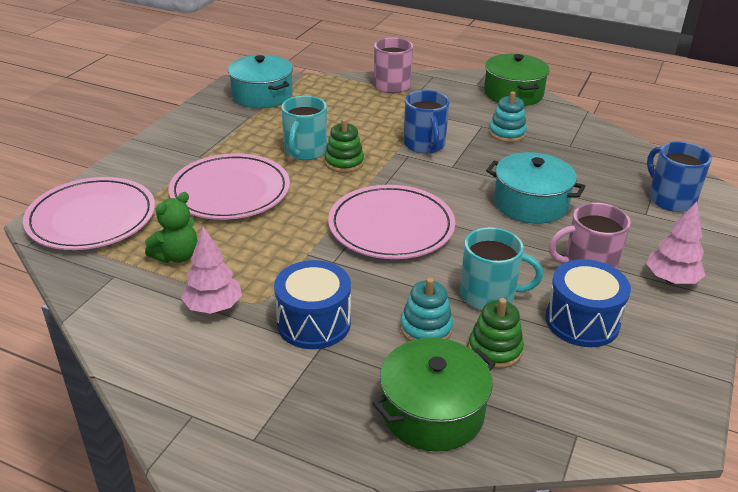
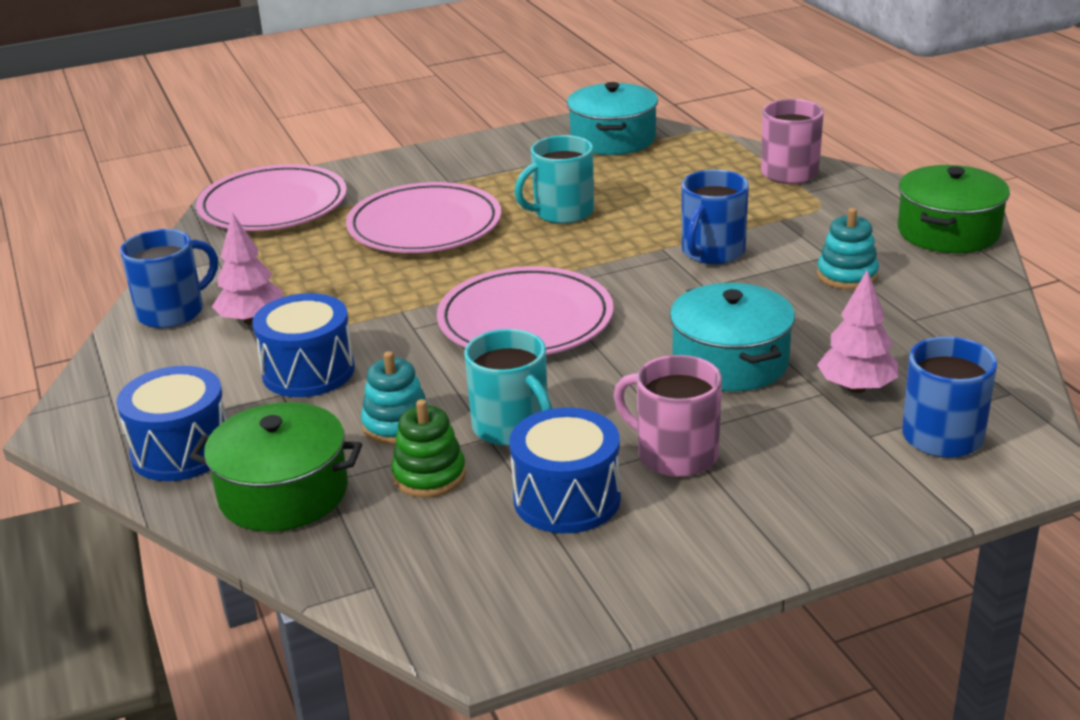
camera: 45 degrees right, 5 degrees down
green teddy bear [145,192,198,263] -> none
green stacking toy [324,119,364,173] -> none
pink tree [646,201,706,284] -> pink tree moved to [817,270,898,393]
none -> blue drum [116,366,227,481]
none -> blue mug [120,229,218,328]

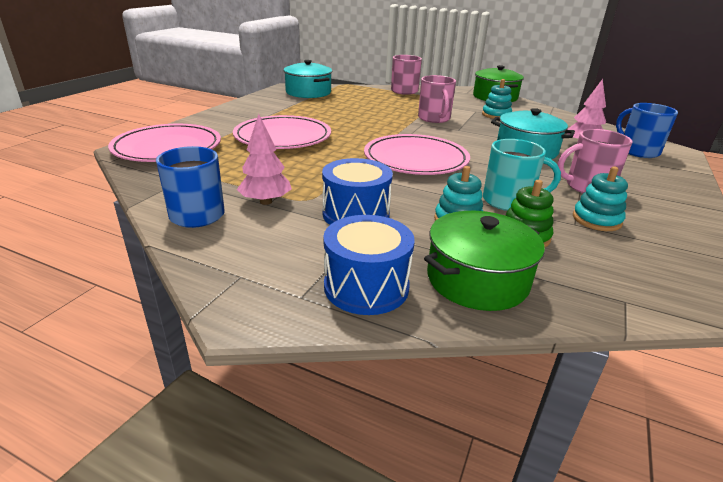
camera: 45 degrees left, 0 degrees up
blue drum [509,408,621,533] -> turquoise stacking toy [573,166,628,231]
turquoise mug [514,135,594,224] -> none
blue mug [681,170,749,264] -> pink mug [418,75,456,123]

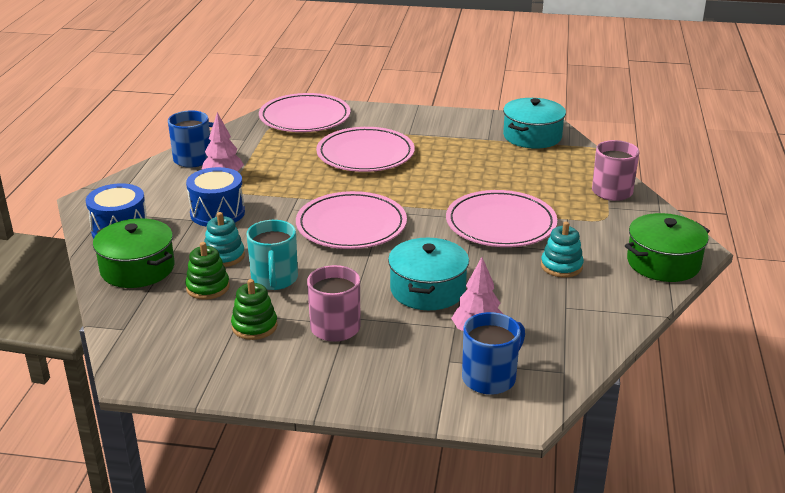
camera: 75 degrees right, 0 degrees up
pink mug [418,75,456,123] -> pink plate [446,190,557,247]
turquoise stacking toy [573,166,628,231] -> green stacking toy [231,279,277,340]

